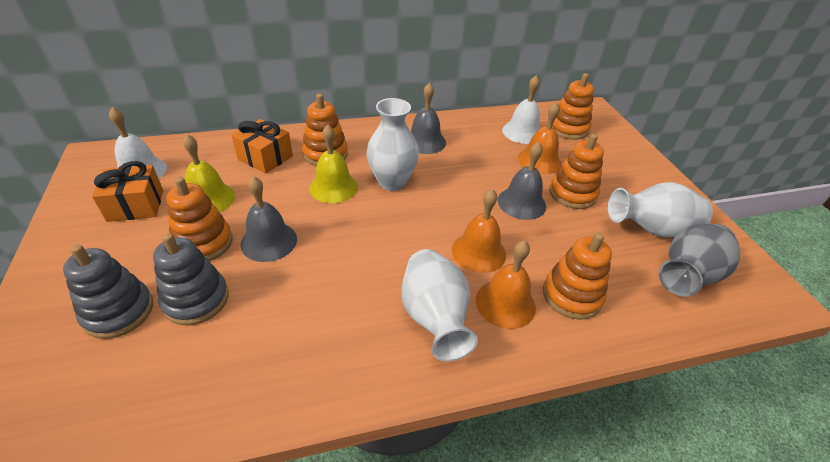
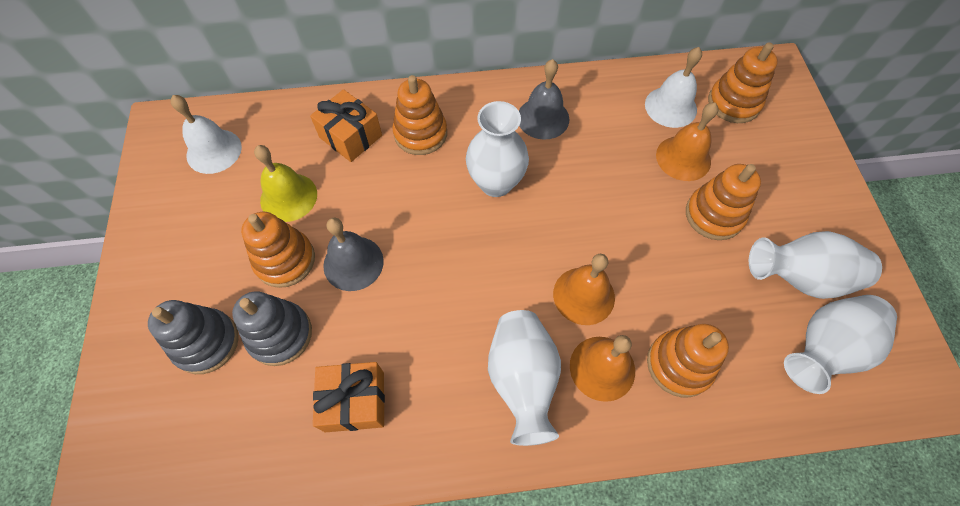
camera: 10 degrees right, 20 degrees up
orange gift [92,161,163,222] -> orange gift moved to [313,362,385,432]
yellow bell [309,125,358,203] -> none
grey bell [498,142,546,220] -> none
grey vase [659,223,740,297] -> white vase [784,295,897,394]

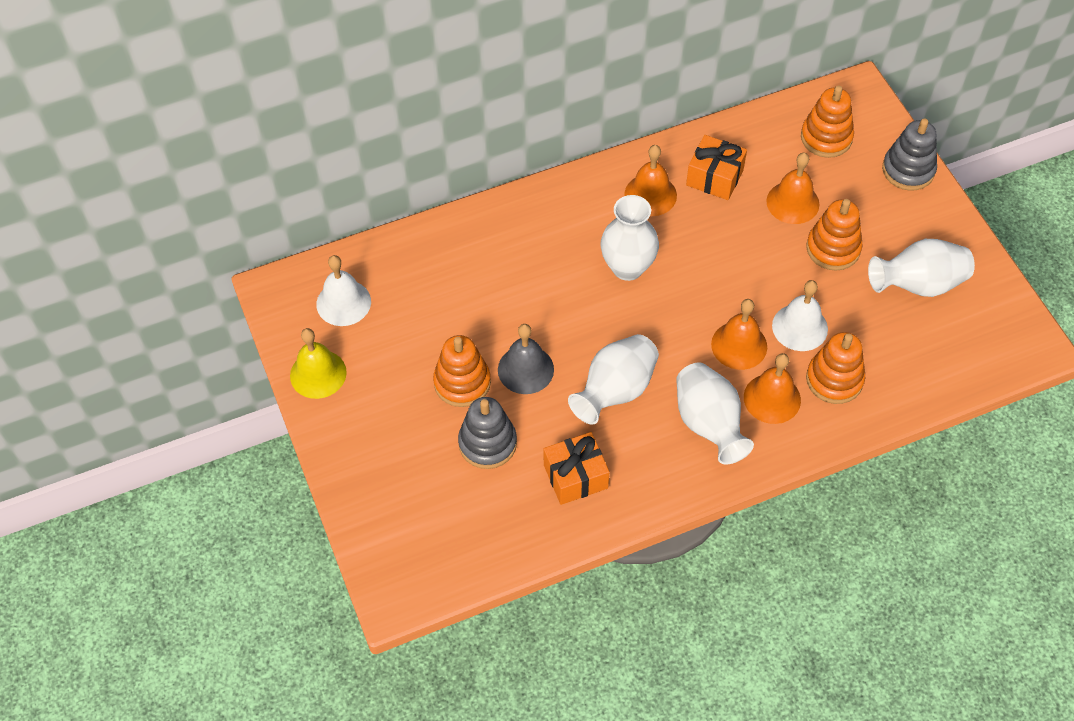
camera: 15 degrees left, 5 degrees down
grey stacking toy [148,300,239,374] -> grey stacking toy moved to [882,119,937,191]
yellow bell [254,145,317,222] -> yellow bell moved to [290,328,347,399]
orange gift [310,89,382,162] -> orange gift moved to [686,135,747,200]
orange stacking toy [392,75,447,155] -> none
grey bell [519,59,569,140] -> orange bell [624,145,677,216]
white bell [645,47,702,128] -> white bell moved to [772,280,828,351]
white vase [784,295,897,394] -> white vase moved to [568,334,659,425]

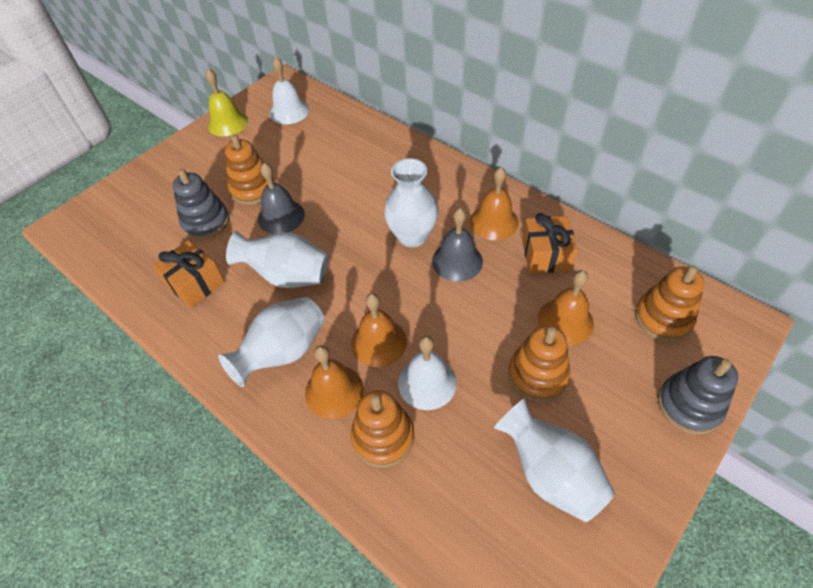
camera: 65 degrees right, 5 degrees down
none -> grey bell [432,208,483,282]

